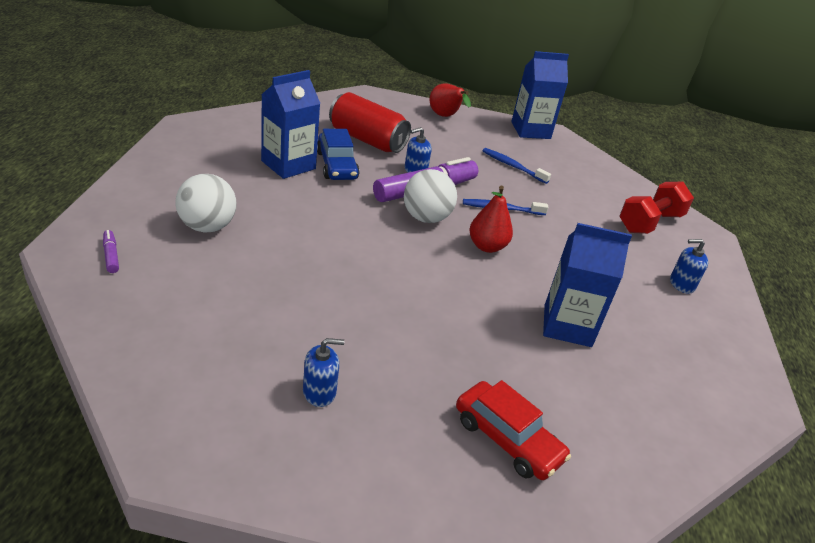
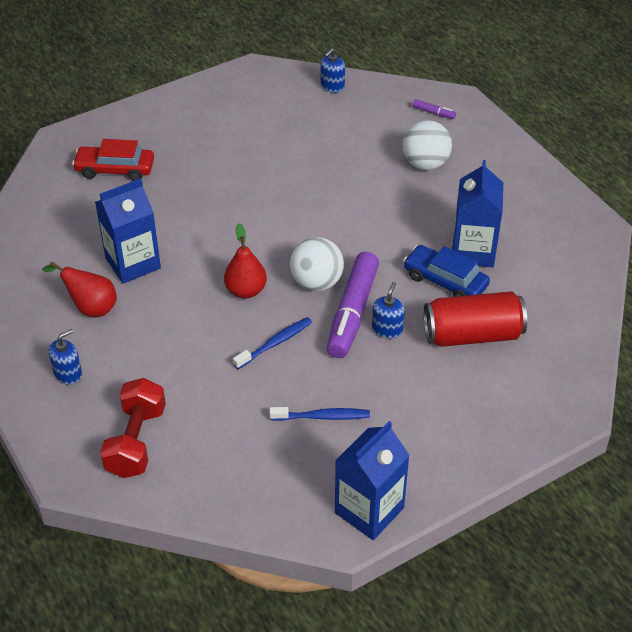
camera: 145 degrees right, 10 degrees up
blue soap dispenser [303,338,344,407] -> blue soap dispenser moved to [320,48,345,93]
red pear [429,83,471,117] -> red pear moved to [42,262,117,317]

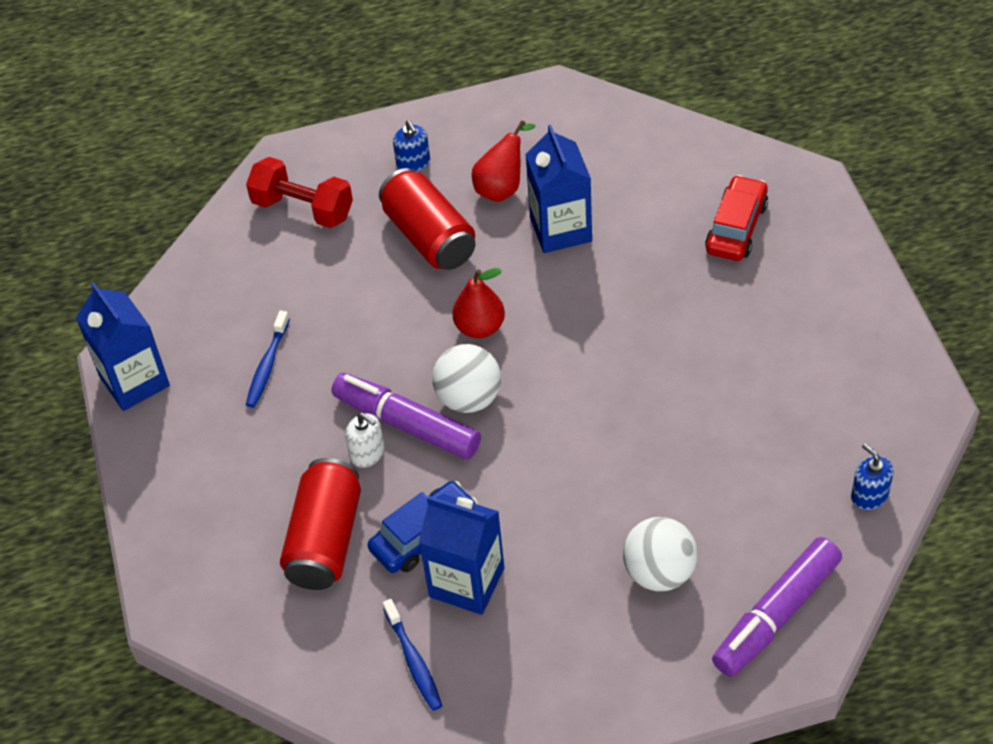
camera: 110 degrees right, 5 degrees up
blue toothbrush [233,317,312,369] -> blue toothbrush moved to [383,599,442,711]
blue soap dispenser [372,282,405,339] -> white soap dispenser [345,413,385,468]
purple marker [412,99,456,119] -> purple marker [712,537,842,677], size x2.46
none -> red can [379,168,476,270]

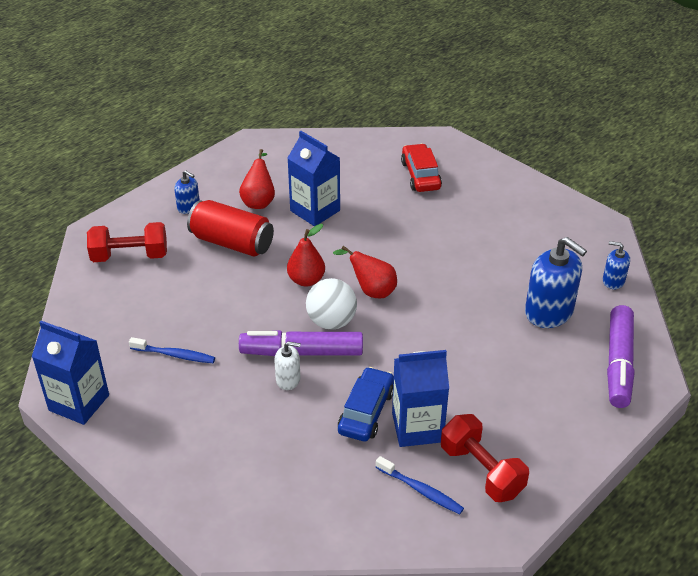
camera: 35 degrees left, 10 degrees down
blue toothbrush [246,311,290,408] -> blue toothbrush turned 60 degrees counterclockwise [129,337,215,363]
red can [280,458,361,590] -> none
white ball [623,517,698,591] -> none
none -> red pear [333,246,397,298]
none -> red dumbbell [441,414,529,502]
none -> blue soap dispenser [525,237,587,328]

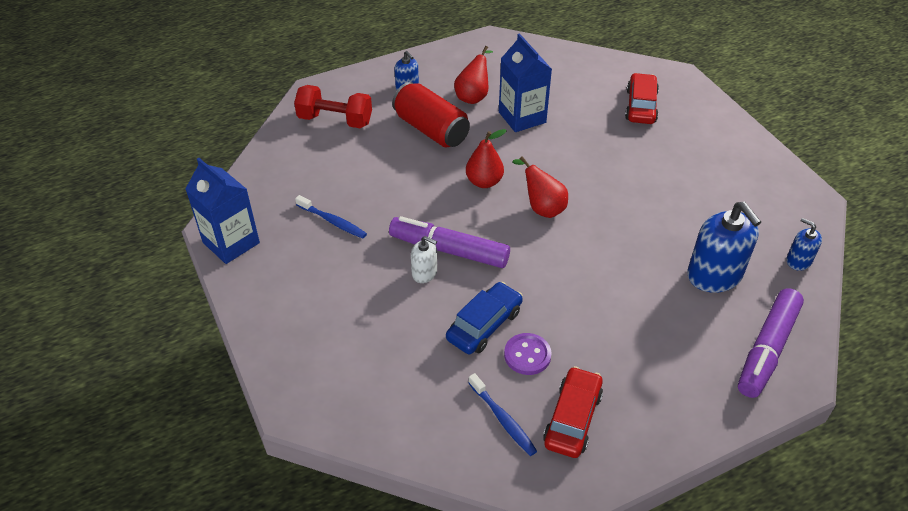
camera: 20 degrees right, 5 degrees up
white ball [306,278,357,330] -> none
blue carton [392,350,449,447] -> purple button [504,333,552,375]
red dumbbell [441,414,529,502] -> red car [543,366,603,458]

